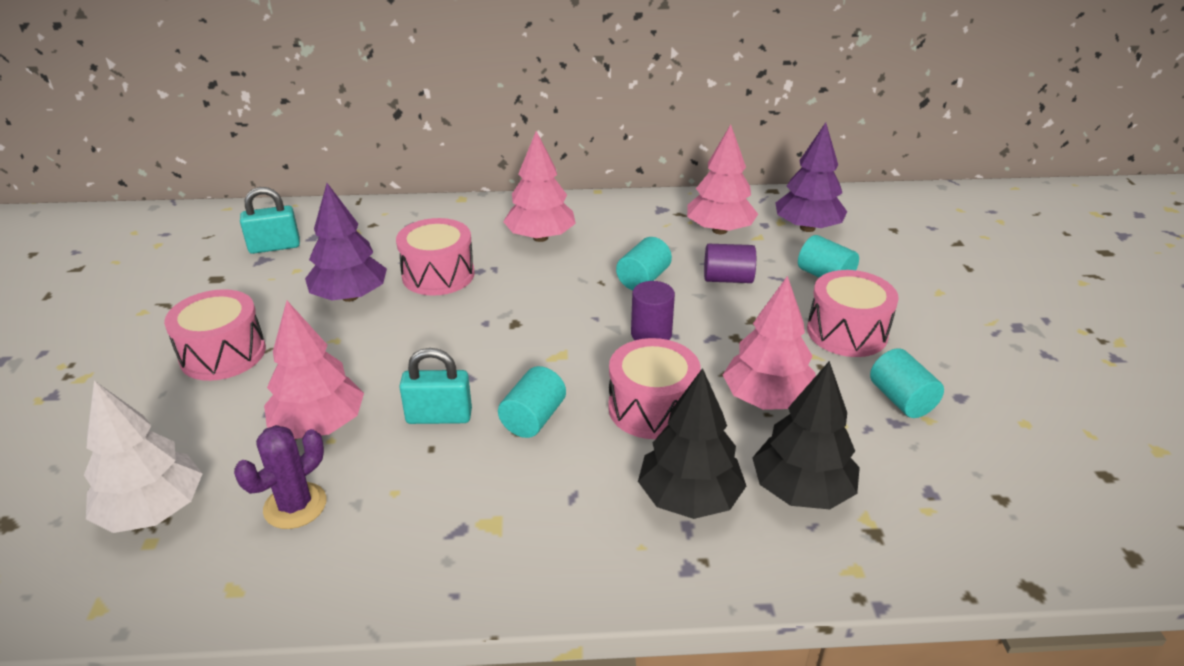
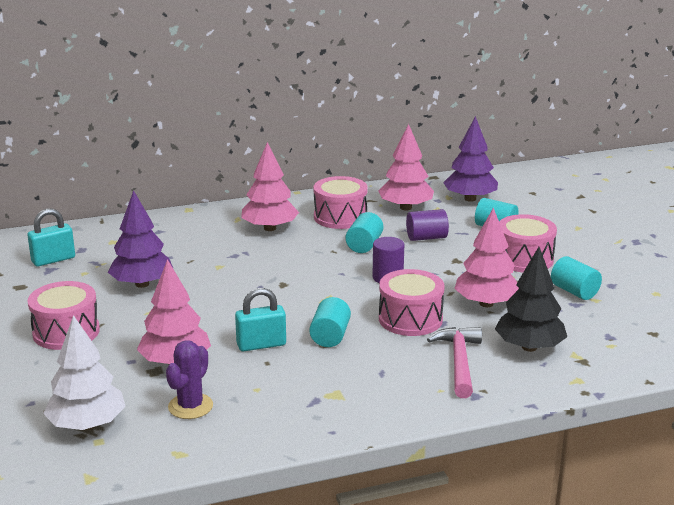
camera: 15 degrees left, 10 degrees down
pink drum [396,218,474,296] -> pink drum moved to [313,176,368,229]
black tree [638,368,746,519] -> pink hammer [427,327,482,398]

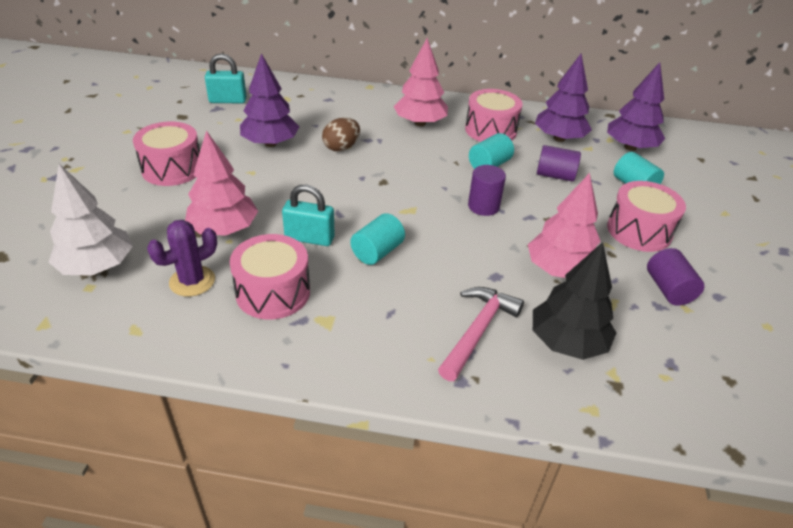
camera: 25 degrees right, 15 degrees up
pink tree [379,124,434,210] -> purple tree [535,54,592,142]
pink drum [379,269,445,336] -> pink drum moved to [230,234,310,320]
turquoise cylinder [551,256,602,300] -> purple cylinder [647,248,704,306]
none -> brown egg [322,118,360,152]

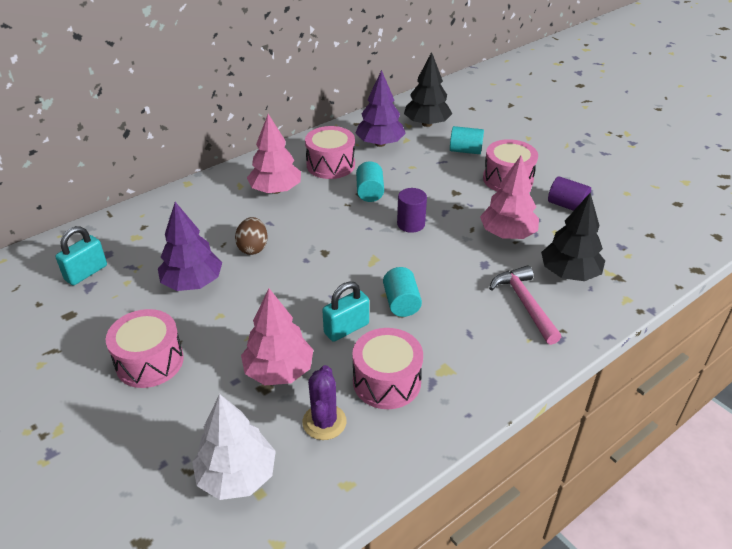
camera: 45 degrees left, 0 degrees up
purple cylinder [537,145,581,182] -> none
purple tree [607,62,665,151] -> black tree [404,52,452,127]

